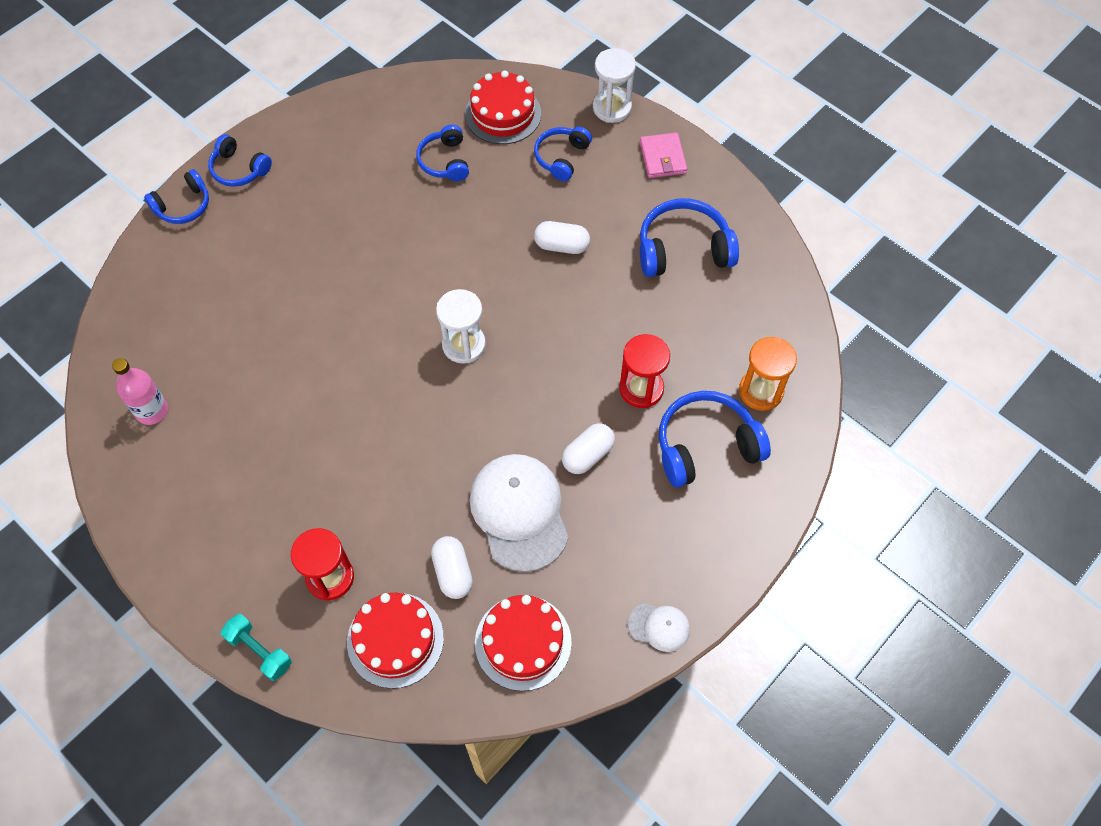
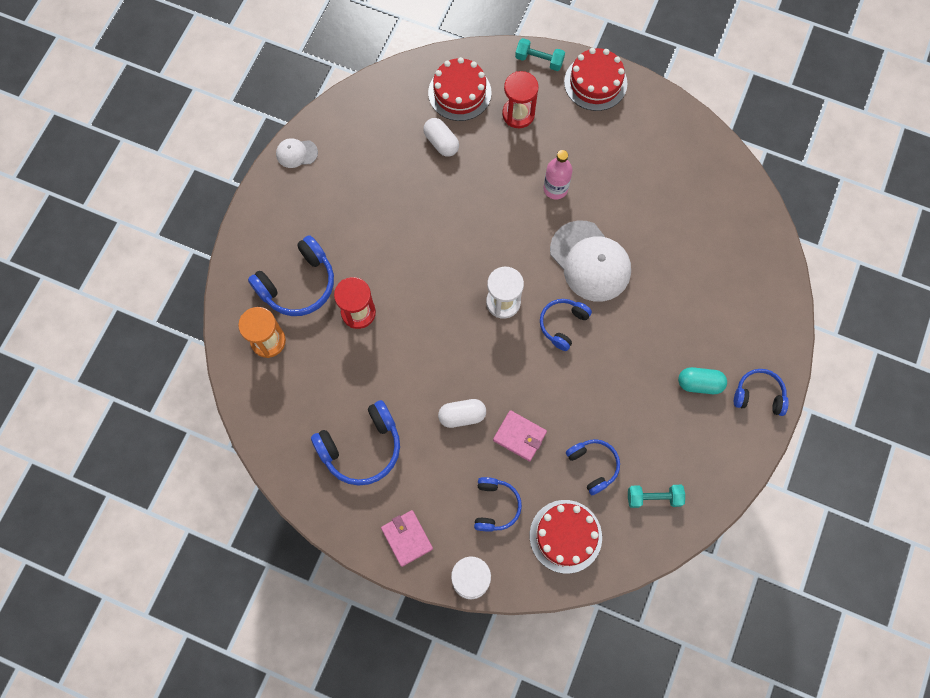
camera: 160 degrees right, 10 degrees up
pink bottle [112,358,168,425] -> pink bottle moved to [543,150,573,199]
blue headphones [144,169,209,224] -> blue headphones moved to [540,299,592,351]
white cap [470,454,568,572] -> white cap moved to [550,220,631,302]
red cake [475,595,572,691] -> red cake moved to [564,48,627,111]
white capsule [562,423,615,474] -> none
none -> pink wallet [493,410,547,462]
none -> turquoise dumbbell [628,485,685,508]
none -> turquoise capsule [678,367,727,394]

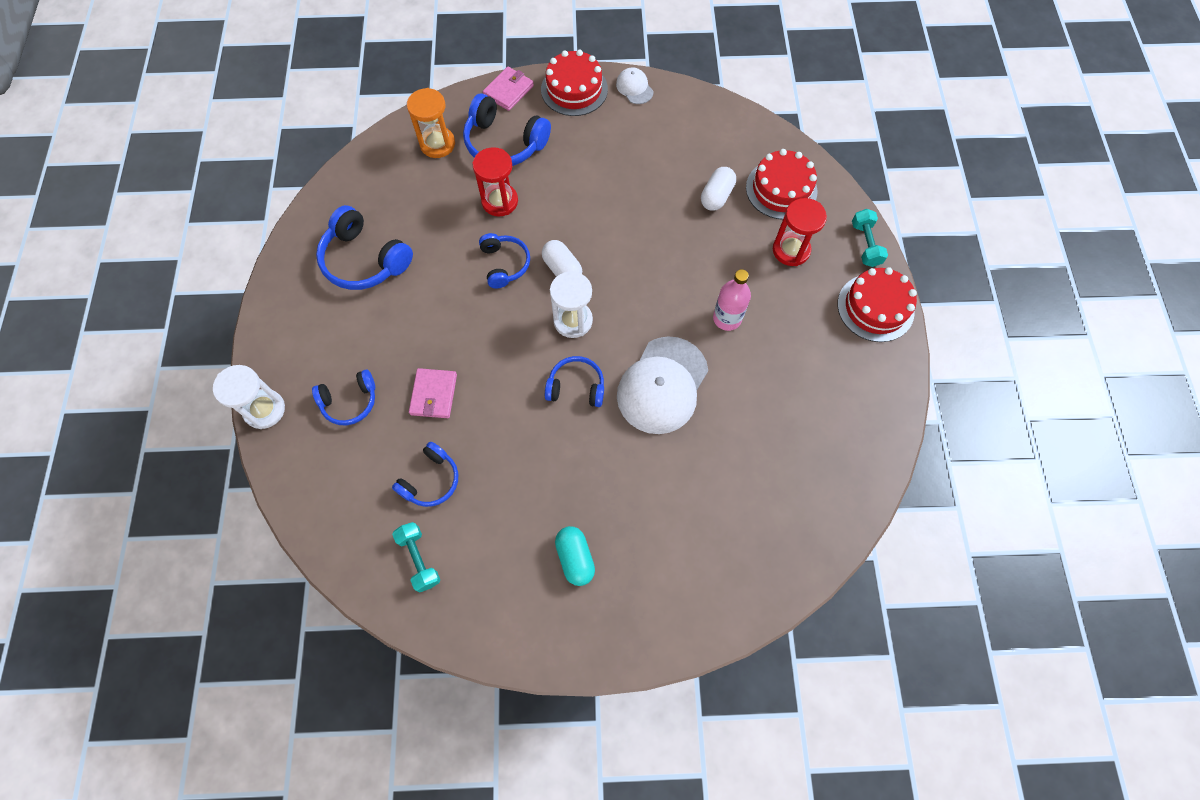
camera: 65 degrees right, 5 degrees down
pink wallet [381,510,433,567] -> pink wallet moved to [483,66,534,111]
white capsule [438,399,486,428] -> white capsule moved to [542,240,582,277]
red cake [530,500,602,574] -> red cake moved to [541,50,608,116]
blue headphones [734,369,789,416] -> blue headphones moved to [479,233,530,289]

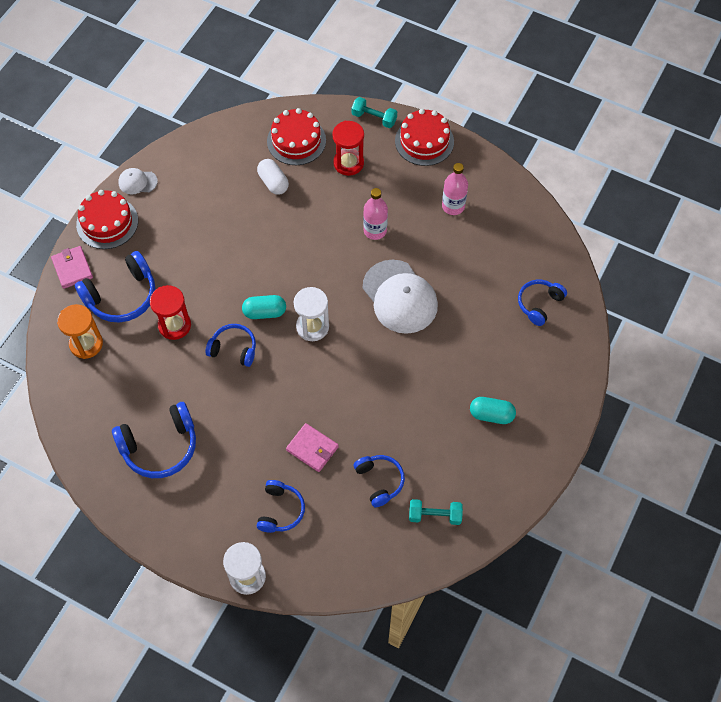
camera: 60 degrees left, 5 degrees down
white capsule [542,240,582,277] -> turquoise capsule [242,295,286,319]
blue headphones [545,356,604,407] -> blue headphones moved to [518,280,567,326]
none -> pink bottle [442,163,468,215]

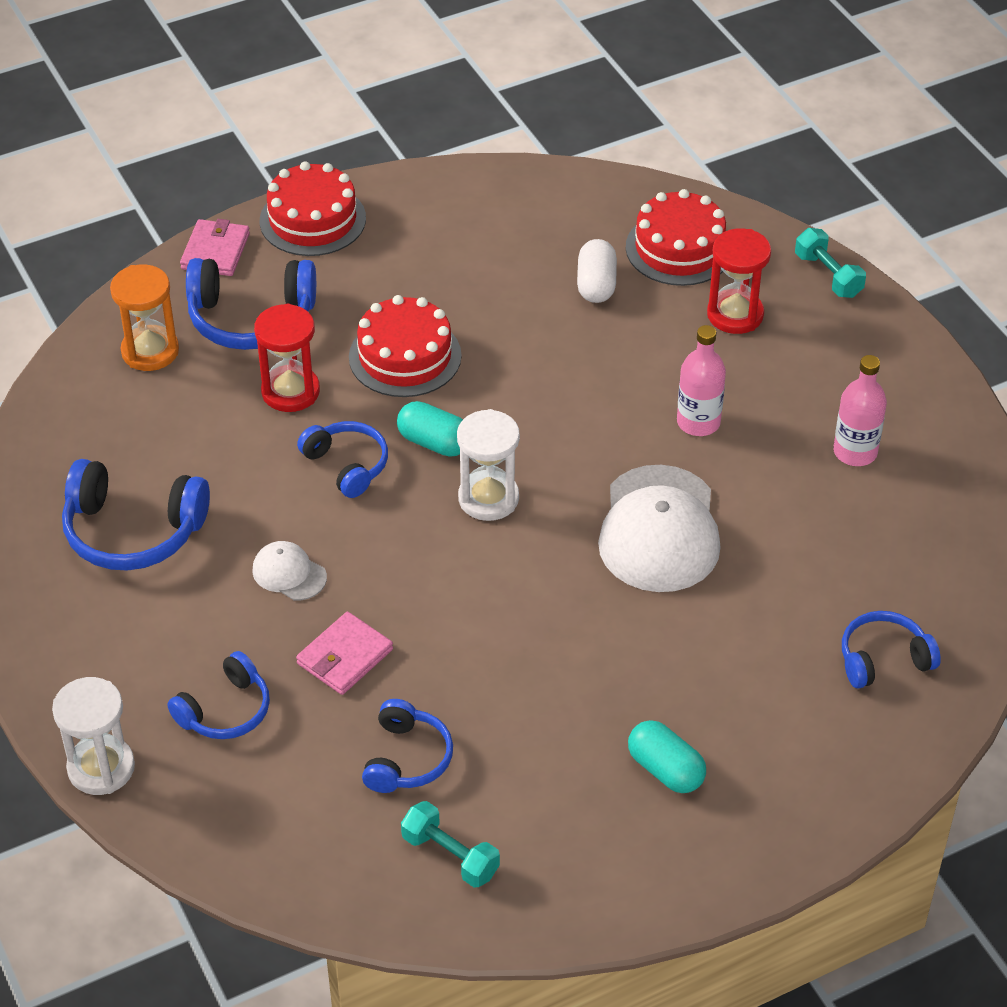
camera: 35 degrees right, 15 degrees down
white cap [118,168,158,194] -> white cap moved to [252,541,327,600]
pink wallet [286,423,339,472] -> pink wallet turned 60 degrees clockwise [296,612,393,695]
red cake [395,109,454,166] -> red cake moved to [349,295,462,397]

